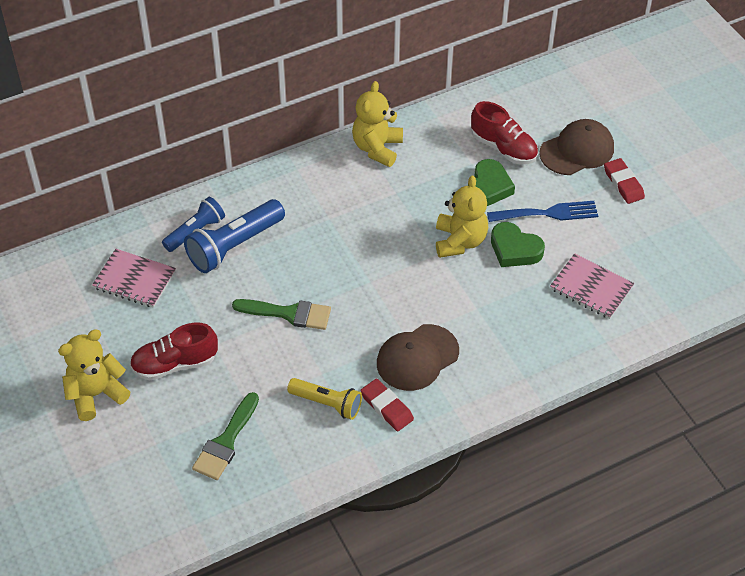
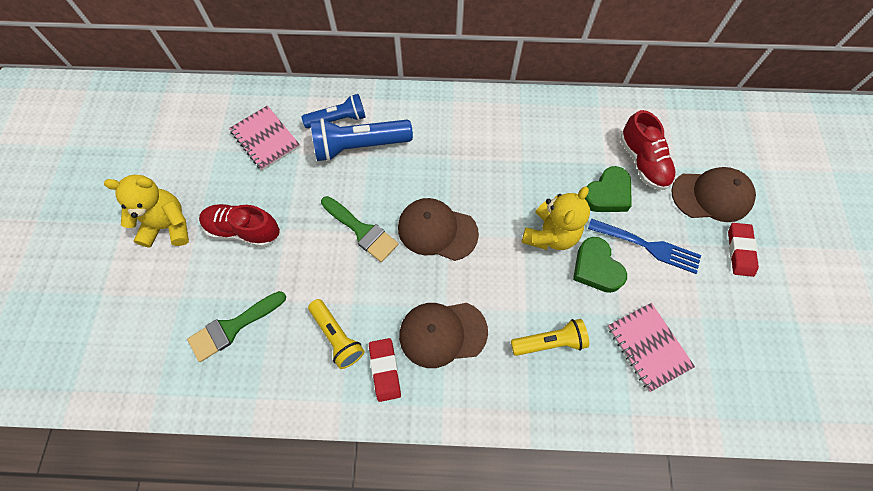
camera: 30 degrees right, 15 degrees up
yellow teddy bear [352,81,403,167] -> none
none -> brown cap [398,198,479,261]
none -> yellow flashlight [511,319,589,356]

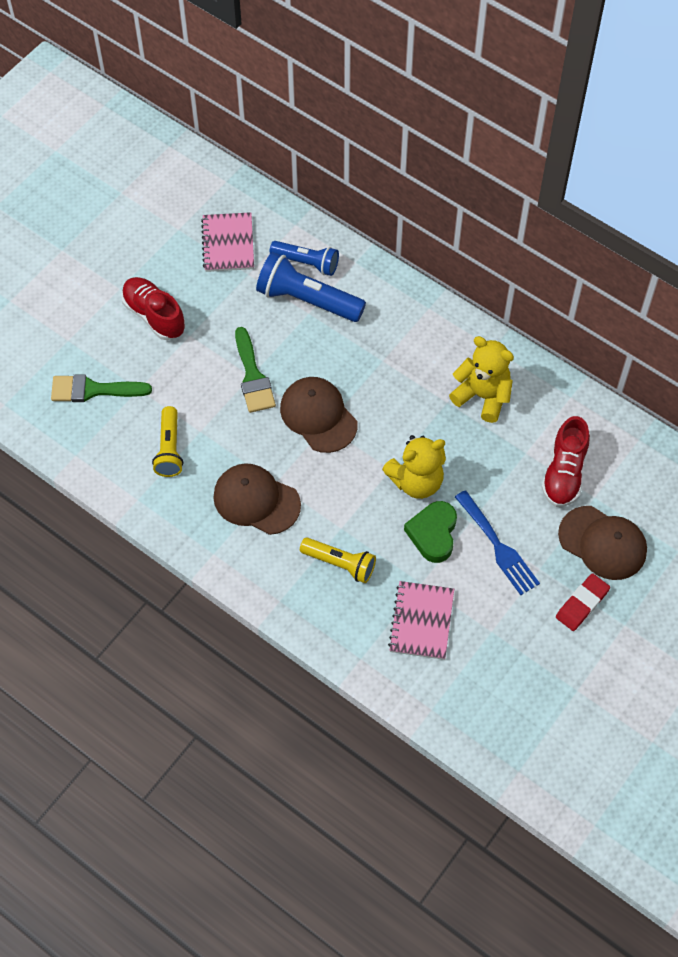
camera: 35 degrees right, 5 degrees down
yellow teddy bear [104,175,189,248] -> yellow teddy bear moved to [449,336,514,423]
red eraser [369,338,401,402] -> none
green heart [585,166,632,212] -> none

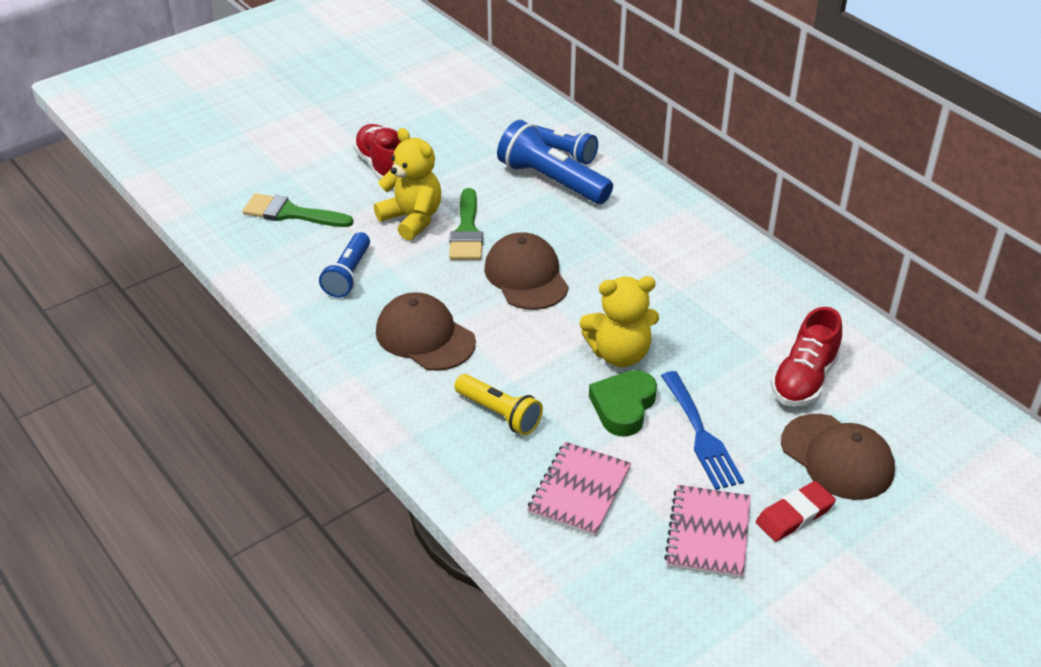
camera: 15 degrees right, 20 degrees down
yellow flashlight [152,406,183,477] -> blue flashlight [319,232,370,298]
pink notebook [201,212,254,272] -> pink notebook moved to [664,485,751,579]
yellow teddy bear [449,336,514,423] -> yellow teddy bear moved to [374,128,441,241]

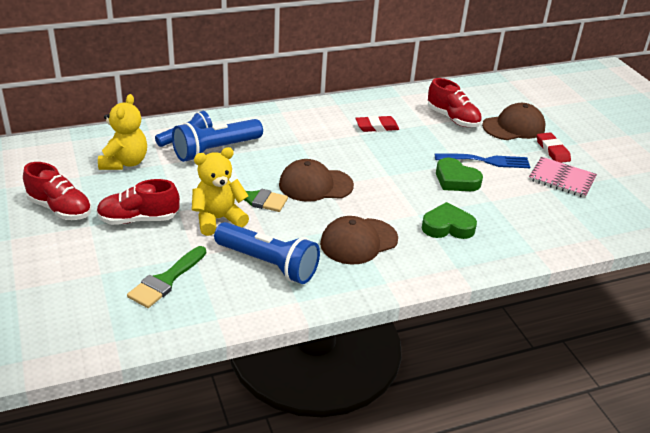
camera: 75 degrees left, 5 degrees down
blue flashlight [319,232,370,298] -> blue flashlight [214,222,320,284], size x1.55
yellow flashlight [454,374,543,435] -> green heart [422,202,477,239]
pink notebook [527,442,631,537] -> none
yellow teddy bear [580,276,659,367] -> yellow teddy bear moved to [98,94,147,170]
none -> red shoe [23,162,92,220]
none -> red eraser [355,116,399,132]

